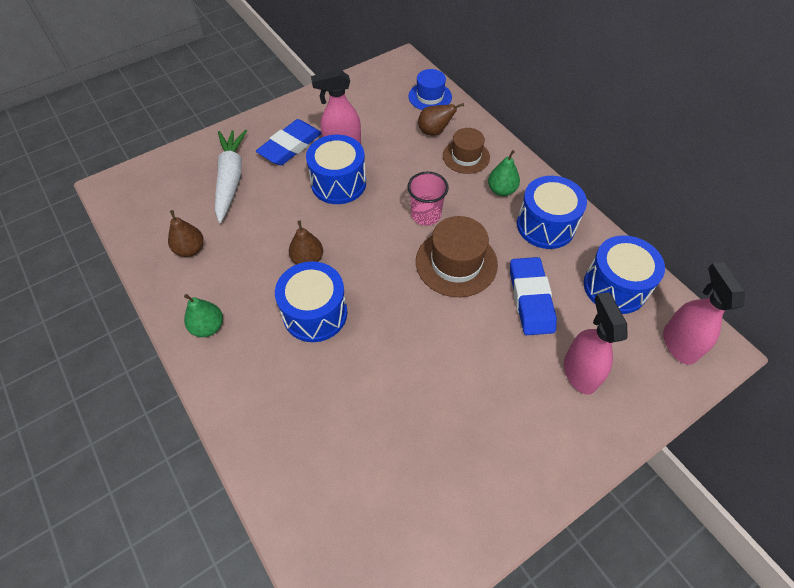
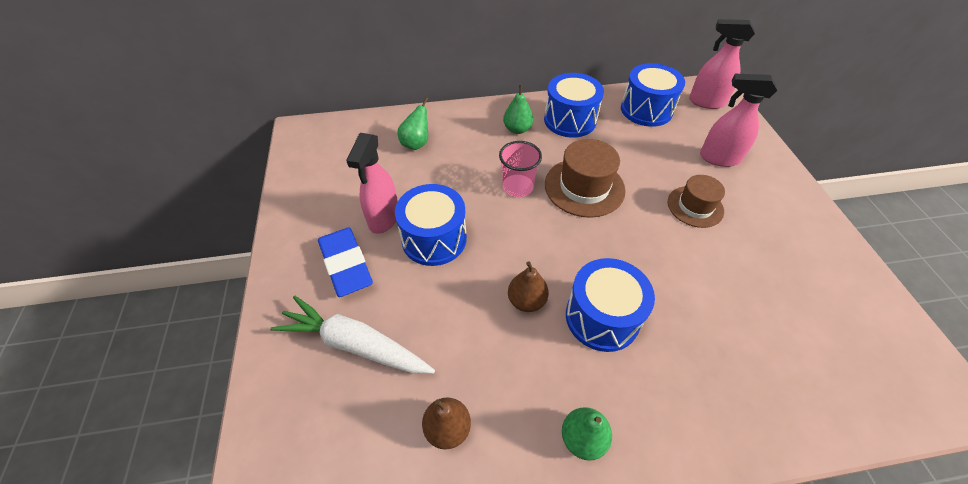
camera: 65 degrees left, 5 degrees down
blue hat [408,69,452,110] -> none
brown pear [418,103,464,136] -> green pear [397,97,428,150]
brown hat [443,128,490,174] -> brown hat moved to [668,175,725,228]
blue eraser [510,257,557,335] -> none

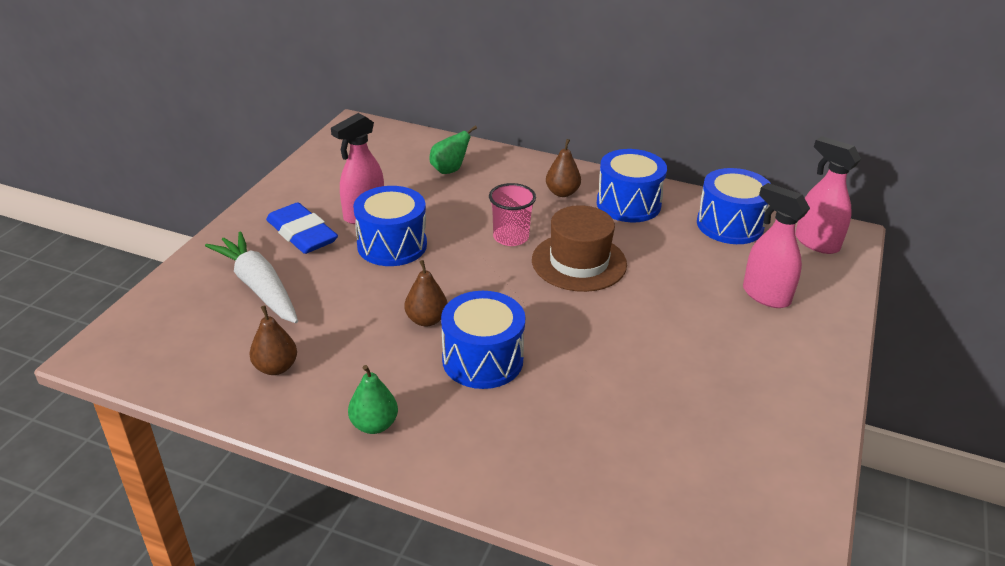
camera: 30 degrees right, 15 degrees down
blue eraser [318,228,373,297] -> blue eraser turned 45 degrees counterclockwise [266,202,338,254]
green pear [503,85,533,134] -> brown pear [546,139,581,197]
brown hat [668,175,725,228] -> none

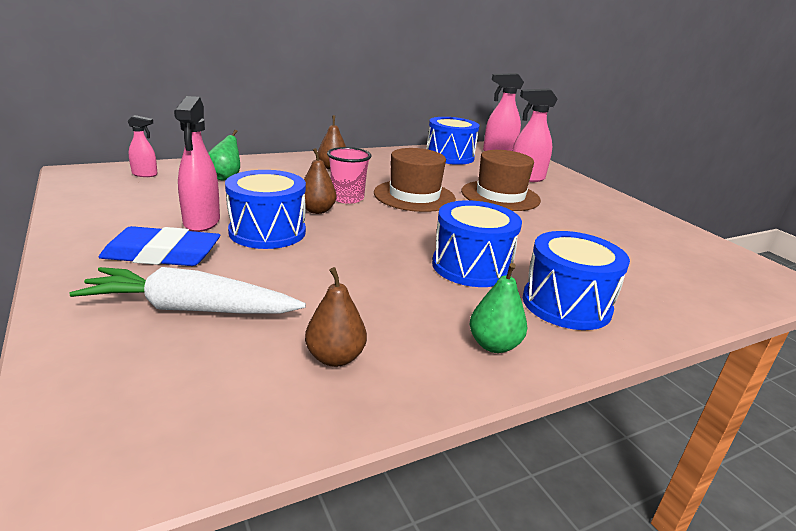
camera: 50 degrees left, 10 degrees down
brown pear [404,260,447,327] -> brown pear moved to [304,148,337,214]
blue drum [597,149,667,222] -> blue drum moved to [523,231,630,330]
none -> pink spray bottle [128,115,158,177]
none -> brown hat [461,150,541,211]

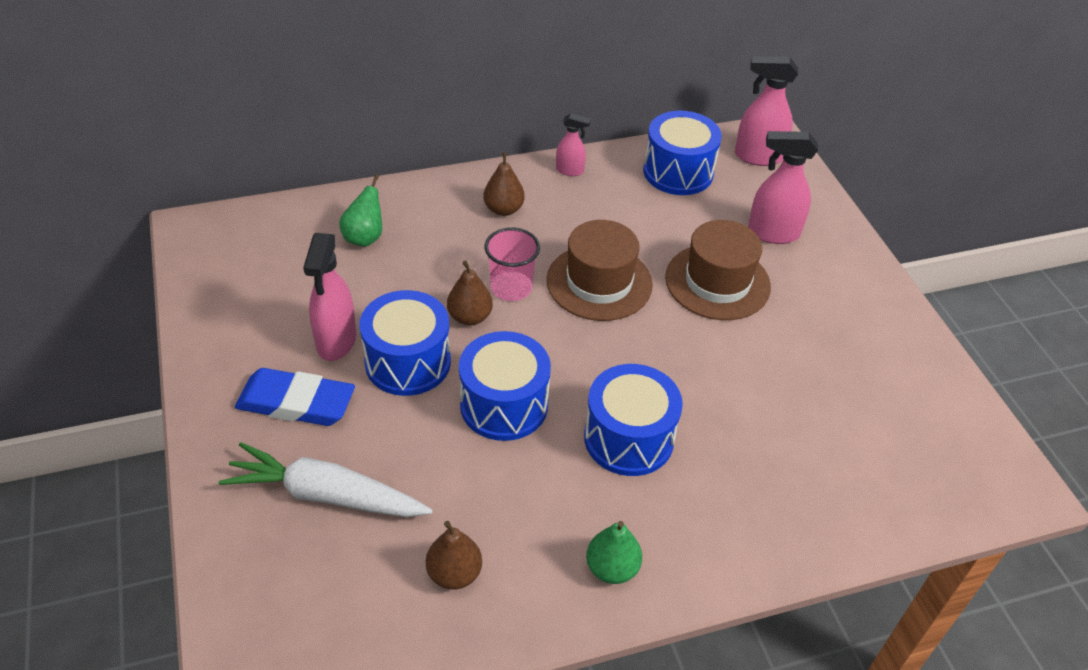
camera: 10 degrees right, 20 degrees up
pink spray bottle [128,115,158,177] -> pink spray bottle moved to [556,113,591,176]
blue drum [523,231,630,330] -> blue drum moved to [459,331,551,441]

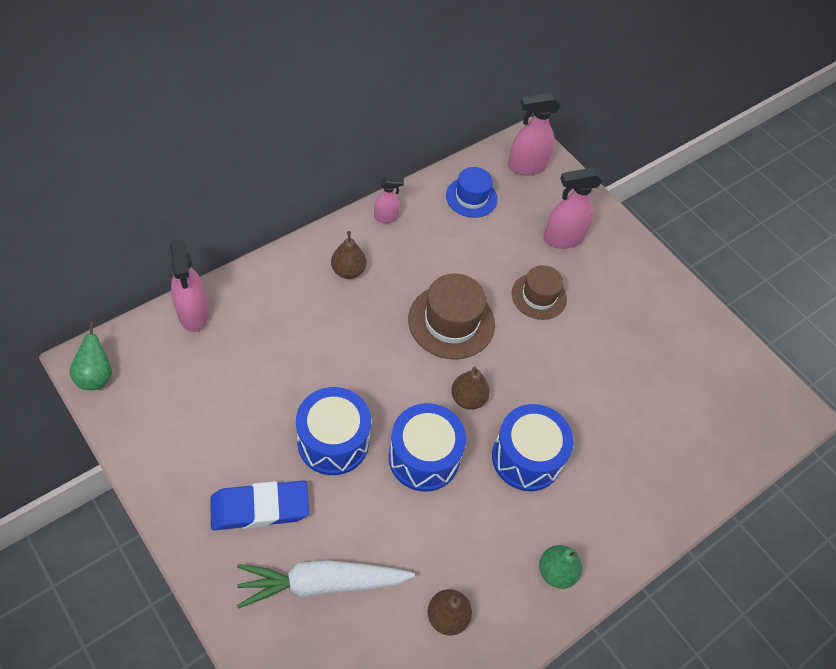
camera: 25 degrees left, 10 degrees up
pink spray bottle [303,233,356,361] -> pink spray bottle moved to [169,239,209,332]
green pear [339,174,382,247] -> green pear moved to [70,322,112,390]
brown pear [447,260,493,326] -> brown pear moved to [451,366,490,410]
pink cup [485,227,540,301] -> none
blue drum [643,111,722,195] -> blue hat [446,167,498,218]
brown hat [665,220,771,320] -> brown hat [512,265,567,320], size x0.66

